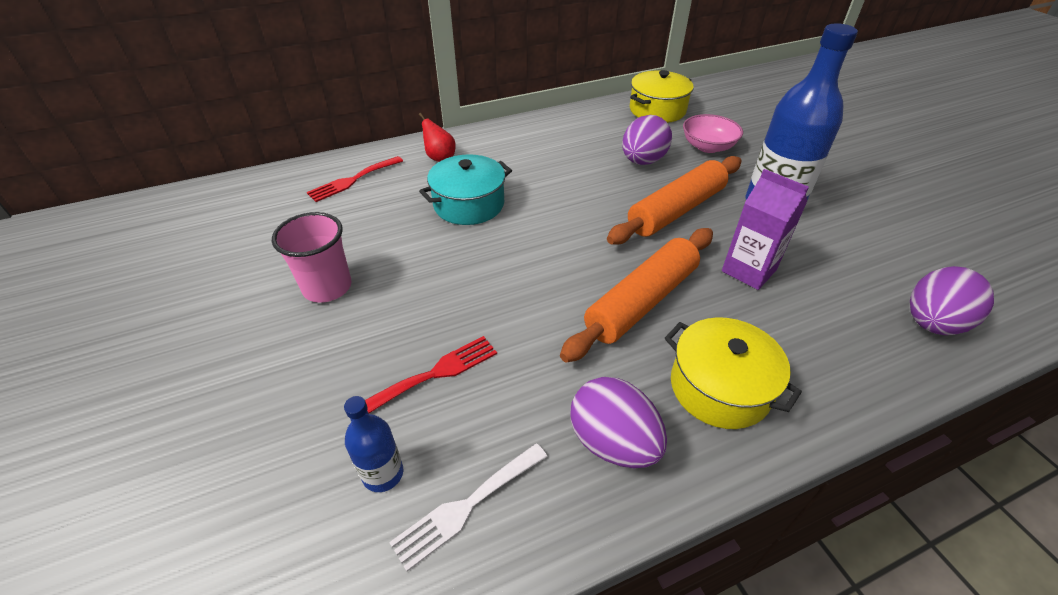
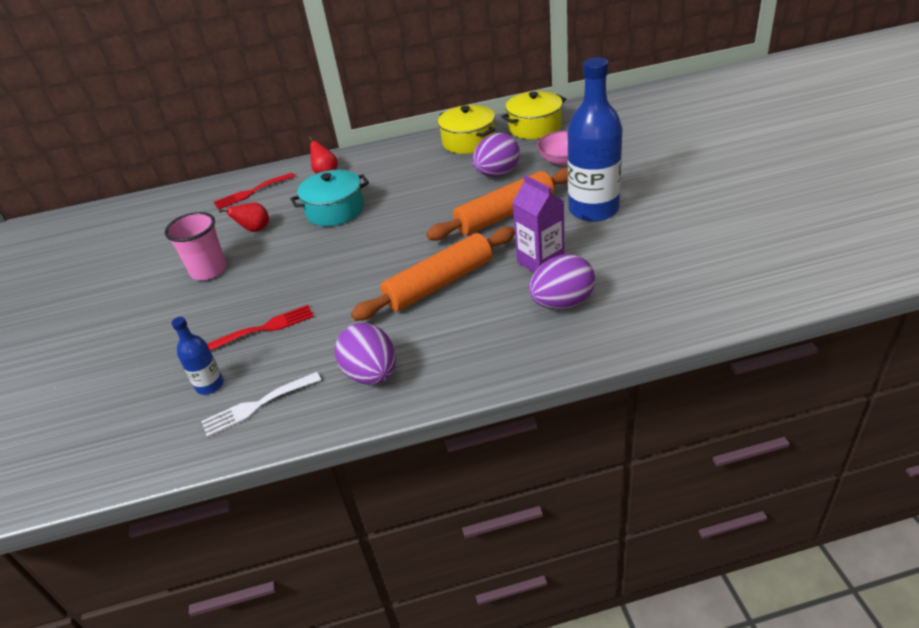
camera: 15 degrees right, 5 degrees down
yellow pot [665,317,802,429] -> yellow pot moved to [438,105,495,154]
purple egg [910,266,994,335] -> purple egg moved to [529,254,595,309]
none -> red pear [219,203,269,232]

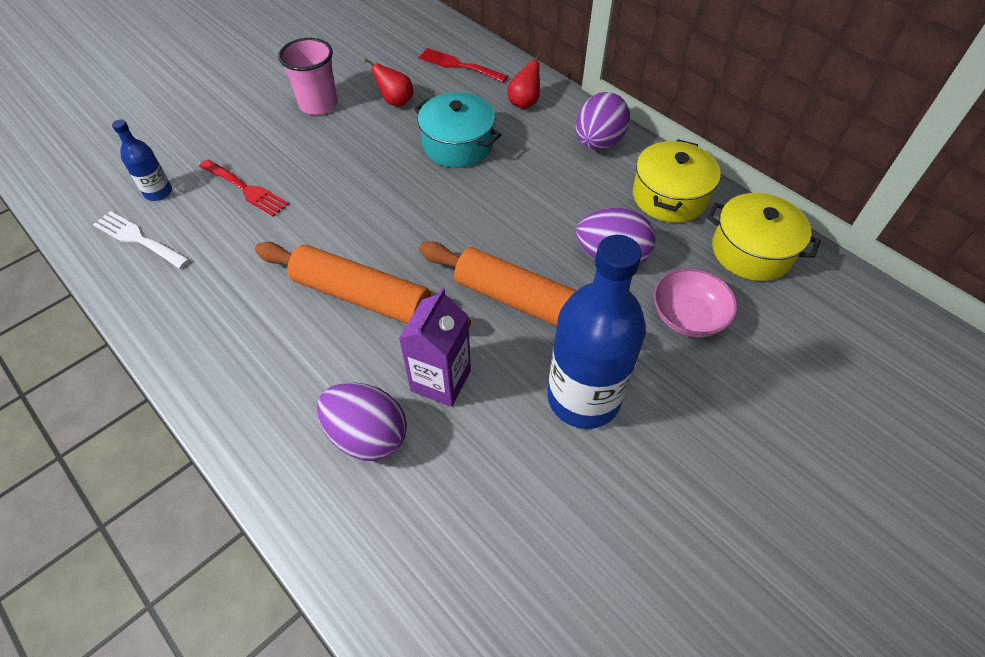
camera: 55 degrees right, 15 degrees up
purple egg [335,323,396,385] -> purple egg moved to [576,92,630,150]

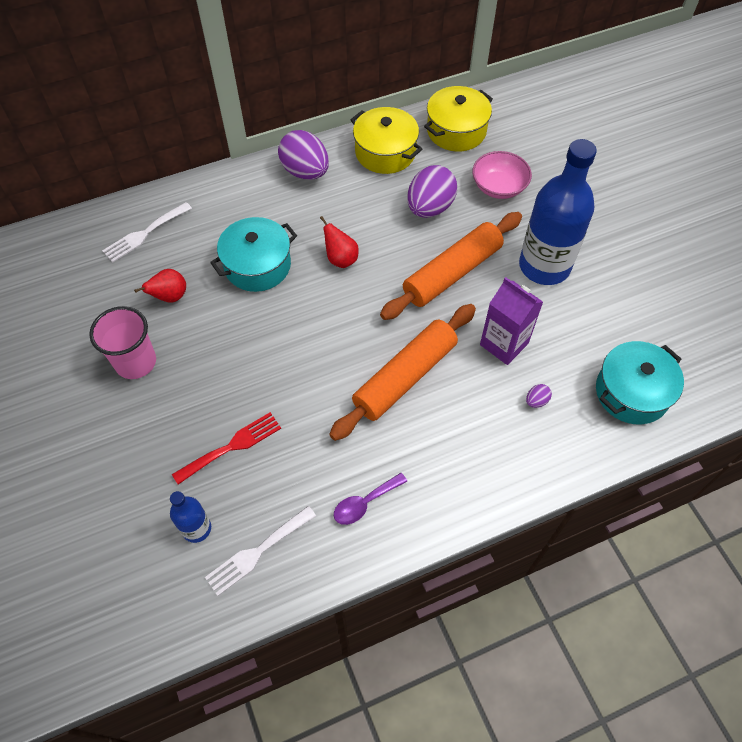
camera: 70 degrees left, 5 degrees up
purple egg [317,382,407,461] -> purple egg [526,384,552,408], size x0.41
red fork [418,48,508,82] -> white fork [102,202,192,263]
red pear [507,52,542,109] -> red pear moved to [320,216,359,268]
none -> purple spoon [334,473,407,525]
none -> turquoise pot [596,341,684,424]

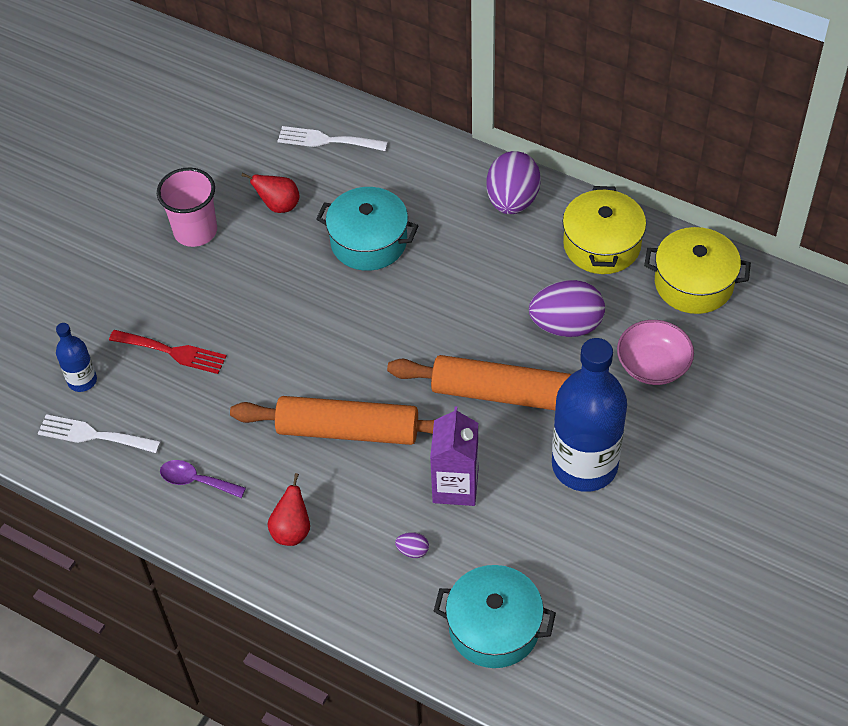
camera: 55 degrees right, 5 degrees down
red pear [320,216,359,268] -> red pear moved to [268,473,310,546]

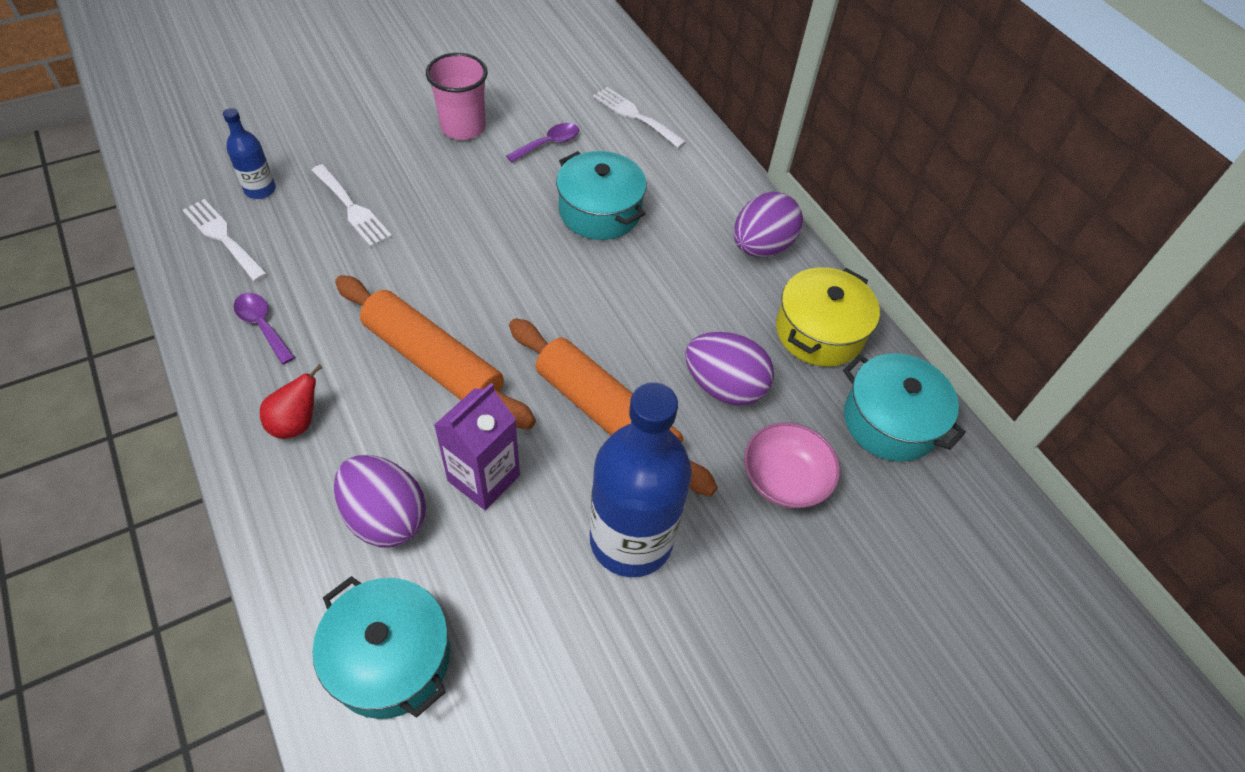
camera: 25 degrees right, 0 degrees up
red fork [109,330,227,374] -> white fork [311,164,392,247]
red pear [242,173,300,213] -> purple spoon [506,123,579,162]
purple egg [395,532,429,558] -> purple egg [334,455,426,548], size x2.44
yellow pot [644,227,751,314] -> turquoise pot [843,353,966,462]

